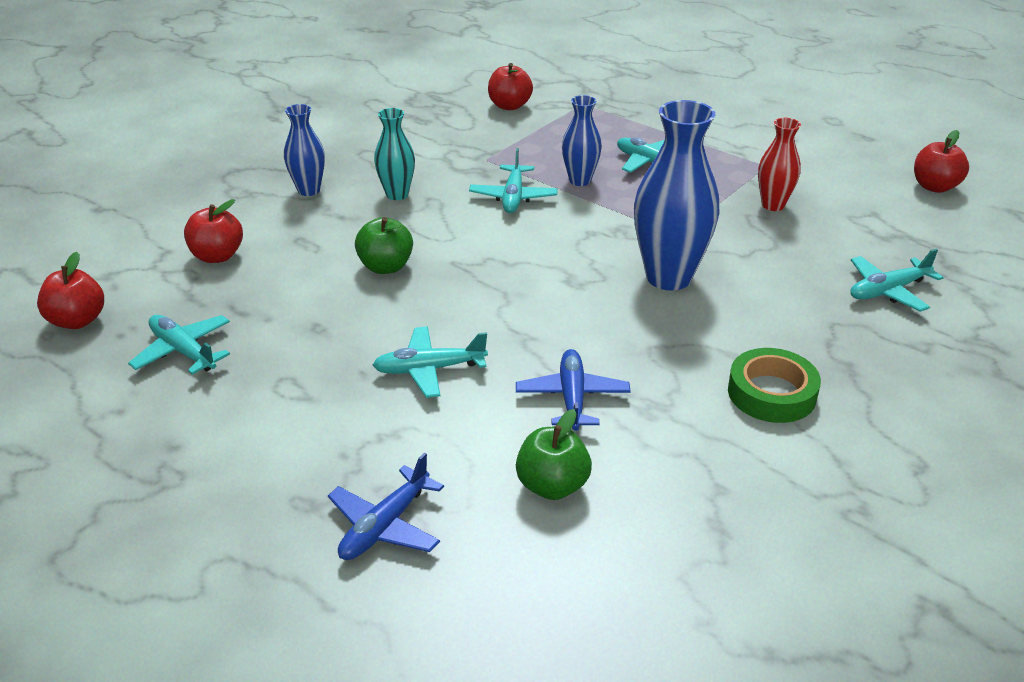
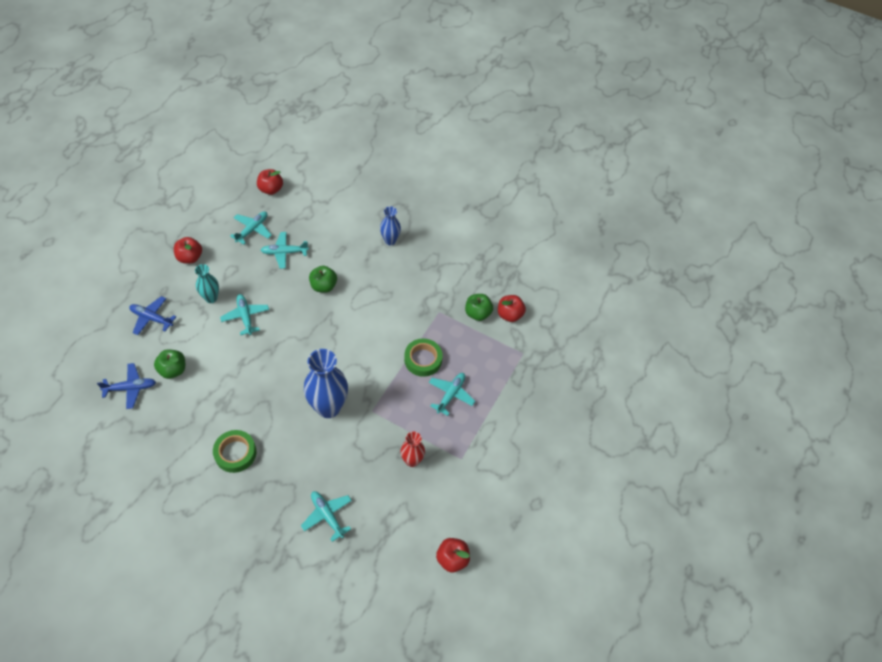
camera: 75 degrees right, 20 degrees up
red apple [184,199,243,263] -> red apple moved to [174,237,202,264]
turquoise vase [374,108,415,200] -> turquoise vase moved to [195,264,219,303]
turquoise plane [469,148,558,213] -> turquoise plane moved to [261,232,309,269]
blue plane [516,349,631,431] -> blue plane moved to [97,363,156,409]
blue vase [562,95,602,186] -> green tape [404,339,443,377]
none -> green apple [465,294,493,321]

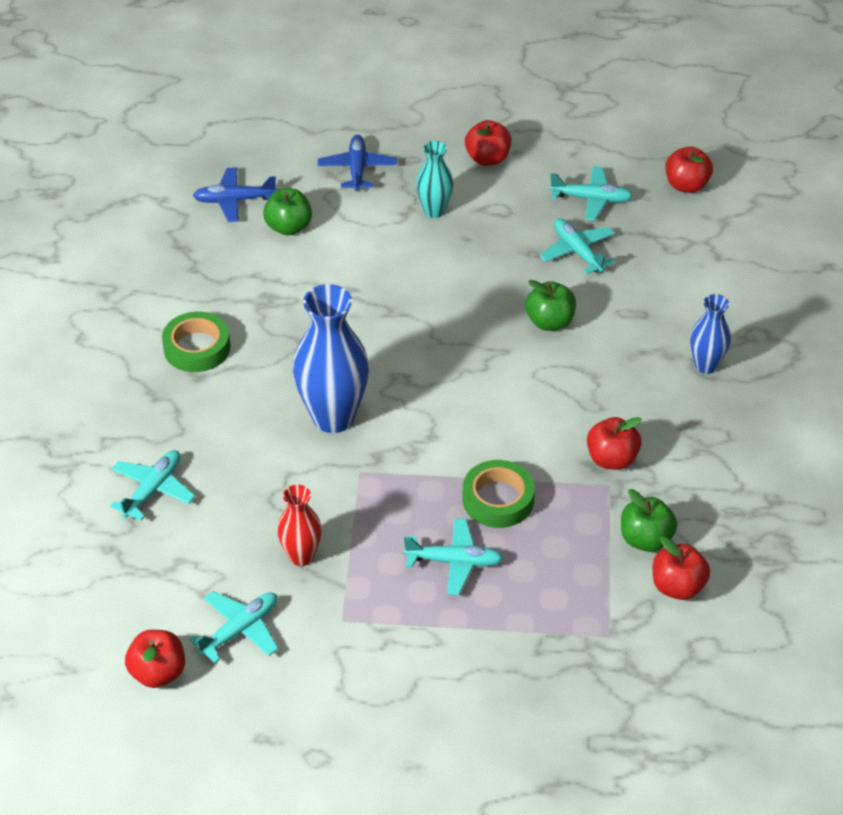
camera: 70 degrees right, 10 degrees down
blue plane [97,363,156,409] -> blue plane turned 120 degrees clockwise [193,167,277,222]
turquoise plane [220,294,269,335] -> turquoise plane moved to [189,591,278,663]
none -> red apple [587,417,642,470]

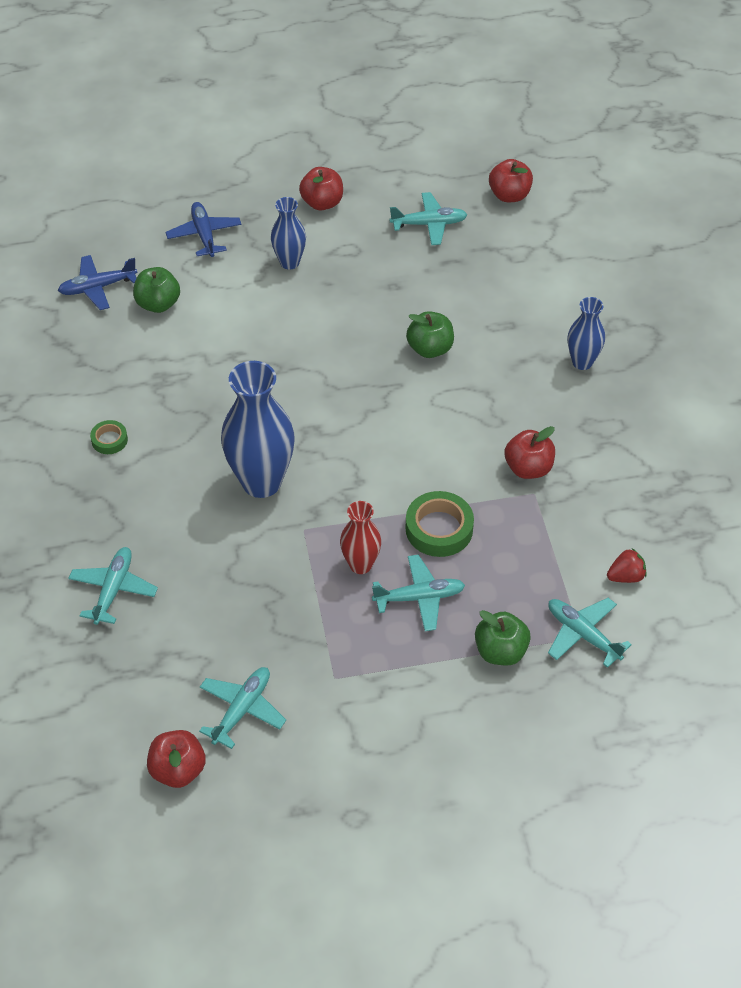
camera: 15 degrees left, 5 degrees up
green tape [162,312,230,372] -> green tape [90,420,128,454], size x0.56
red vase [277,485,322,566] -> red vase moved to [340,501,381,574]
turquoise vase [416,141,453,218] -> blue vase [271,197,306,269]
turquoise plane [540,218,615,274] -> turquoise plane moved to [548,598,632,668]
green apple [621,489,677,552] -> green apple moved to [475,610,531,665]
red apple [653,536,710,600] -> red strawberry [607,548,647,583]

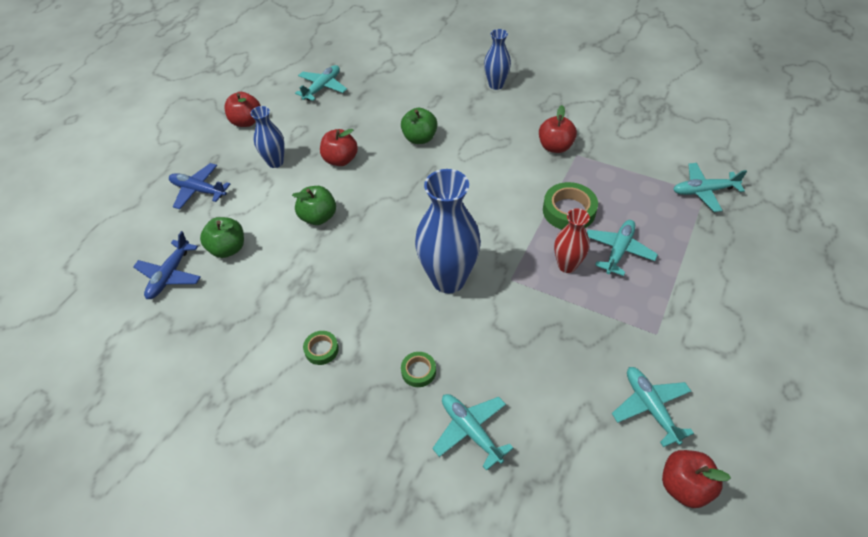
camera: 50 degrees left, 0 degrees up
green apple [475,610,531,665] -> green apple moved to [292,186,336,225]
red apple [489,159,533,202] -> red apple moved to [320,129,358,166]
red strawberry [607,548,647,583] -> none
none -> green tape [401,352,436,387]

